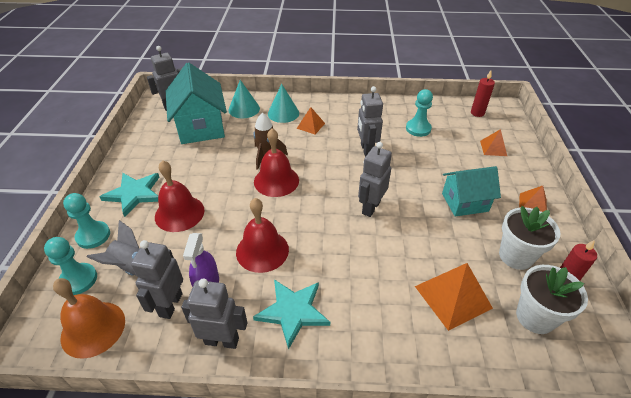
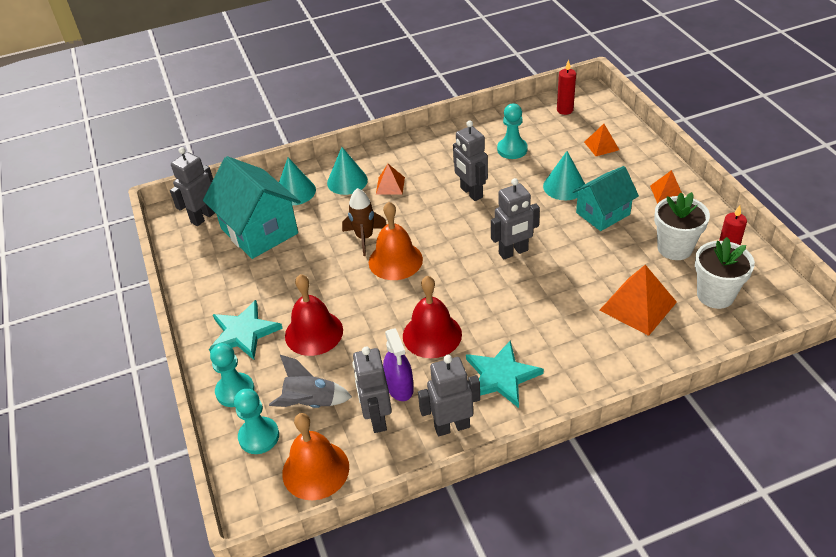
camera: 20 degrees left, 0 degrees up
red bell [254,128,299,197] -> orange bell [369,201,423,280]
grey robot [358,142,392,217] -> grey robot turned 120 degrees counterclockwise [491,178,540,259]
none -> turquoise cone [543,151,585,200]

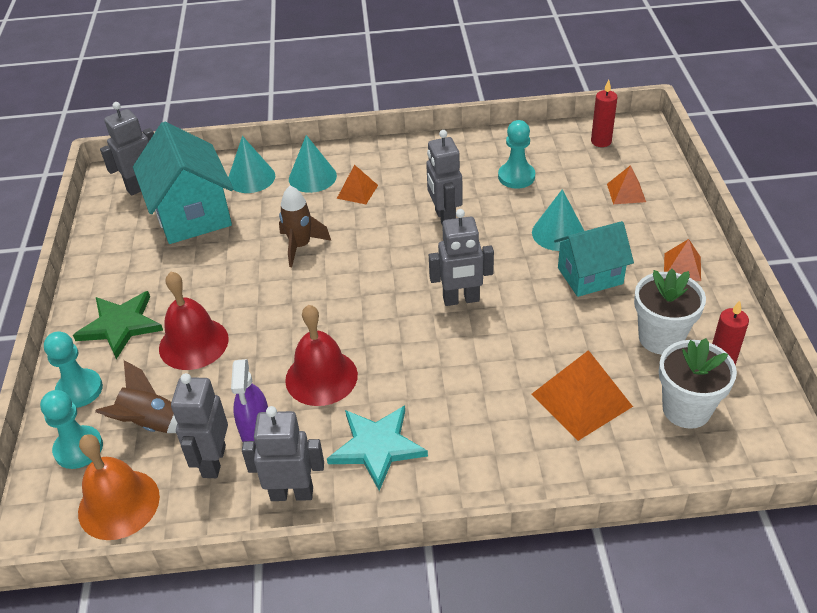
camera: 15 degrees right, 0 degrees up
turquoise star [209,300,283,360] -> green star [73,291,163,359]
grey rocket [269,355,352,408] -> brown rocket [95,360,178,433]
orange bell [369,201,423,280] -> none

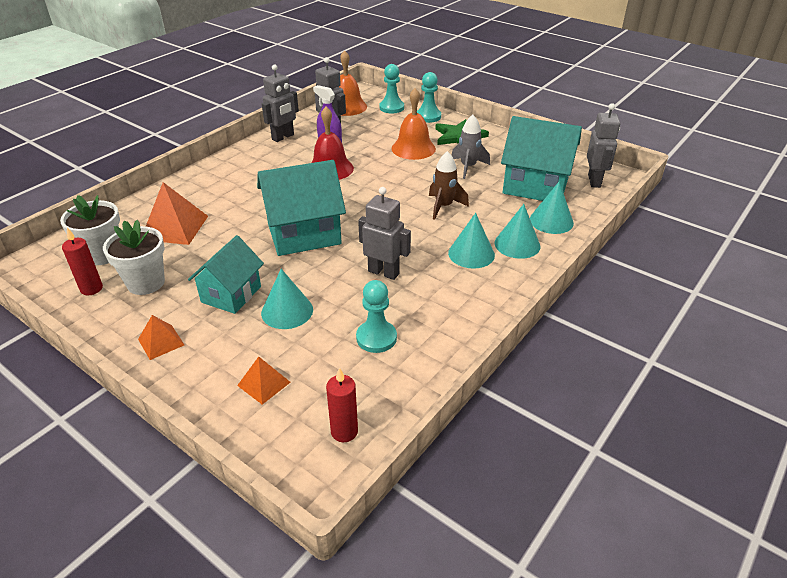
camera: 130 degrees right, 5 degrees down
brown rocket [95,360,178,433] -> none
red bell [159,272,229,370] -> orange bell [391,88,436,160]
turquoise star [327,406,428,491] -> none
orange pyramid [337,165,378,204] -> turquoise cone [448,213,495,269]
grey robot [429,209,494,306] -> turquoise house [257,160,346,256]
none -> grey rocket [452,115,490,179]

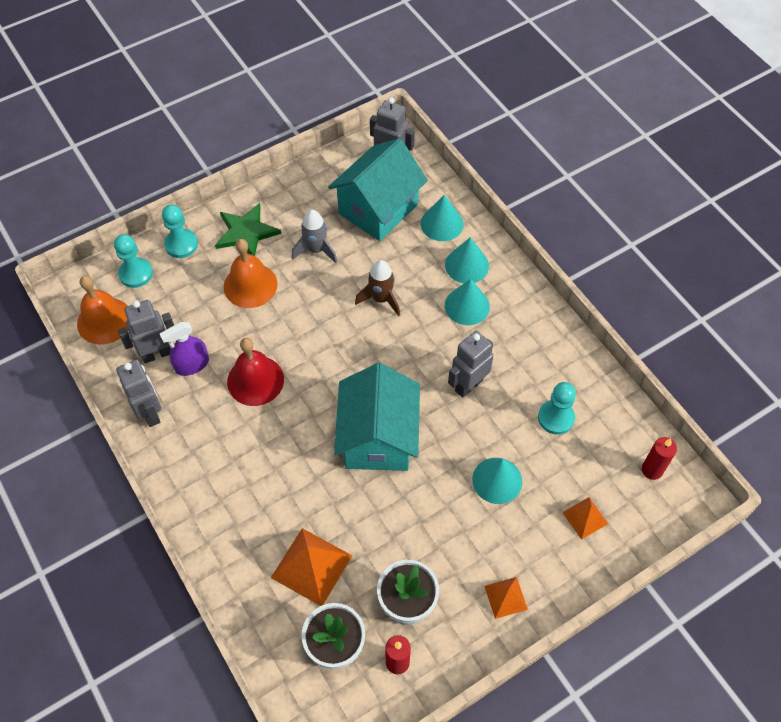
camera: 70 degrees left, 20 degrees up
turquoise house [188,235,264,314] -> none

